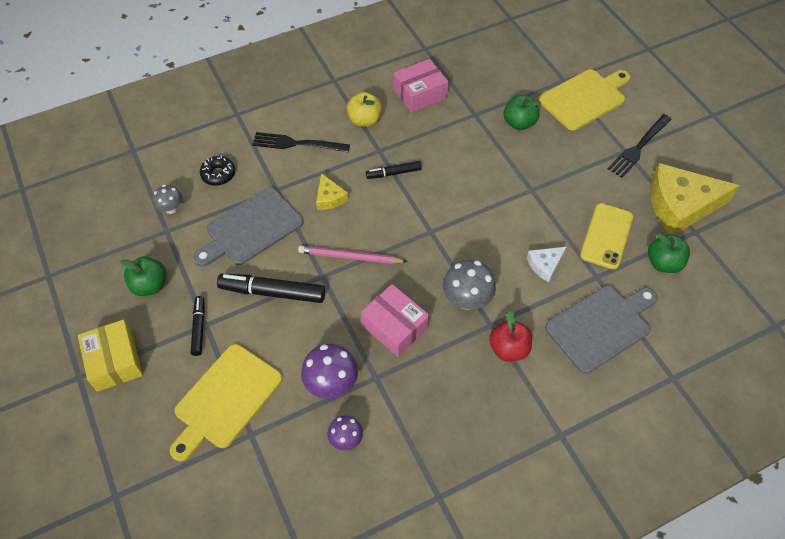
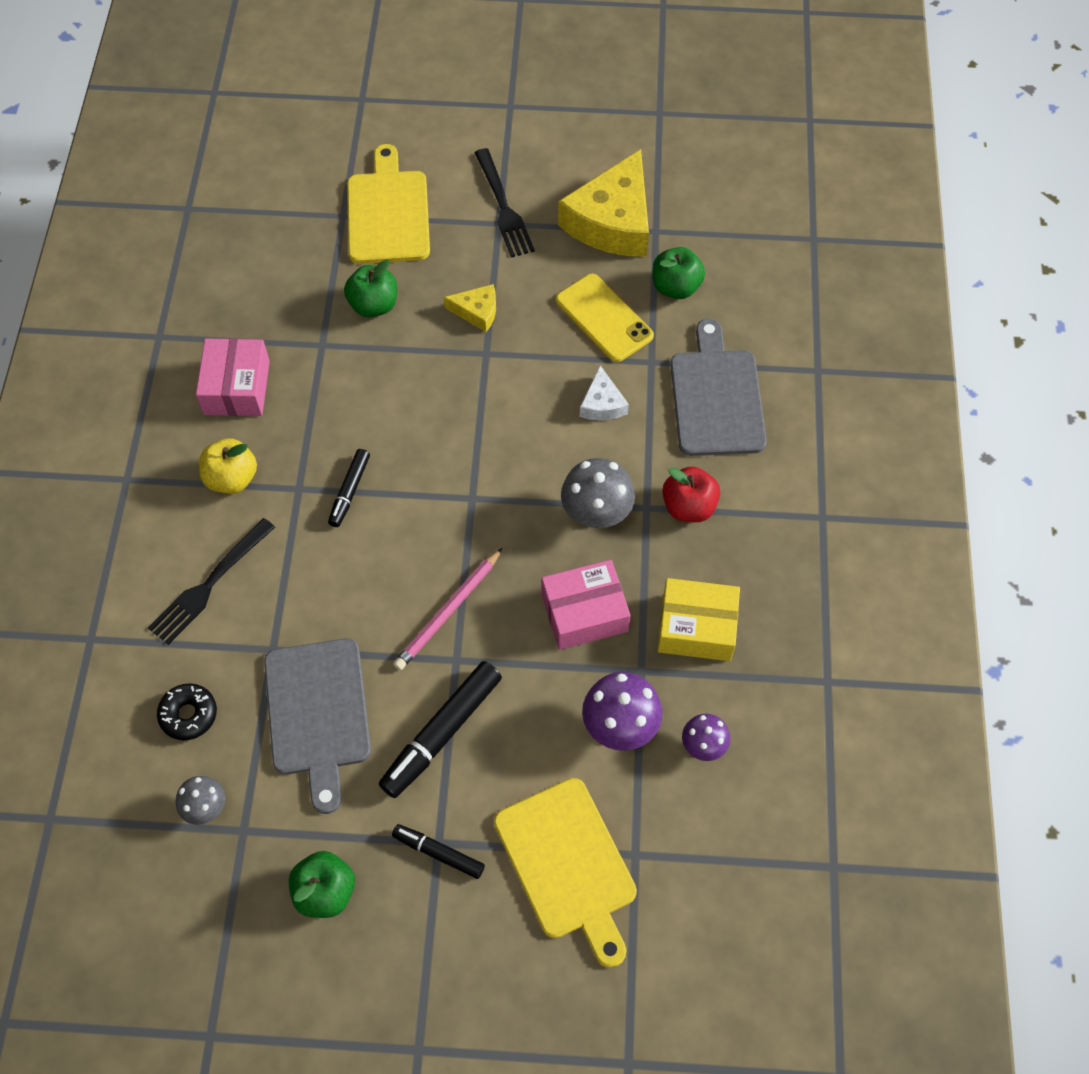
camera: 60 degrees left, 5 degrees up
yellow box [78,319,143,392] -> yellow box moved to [658,578,740,661]
yellow cheese [316,173,348,210] -> yellow cheese moved to [444,284,496,332]

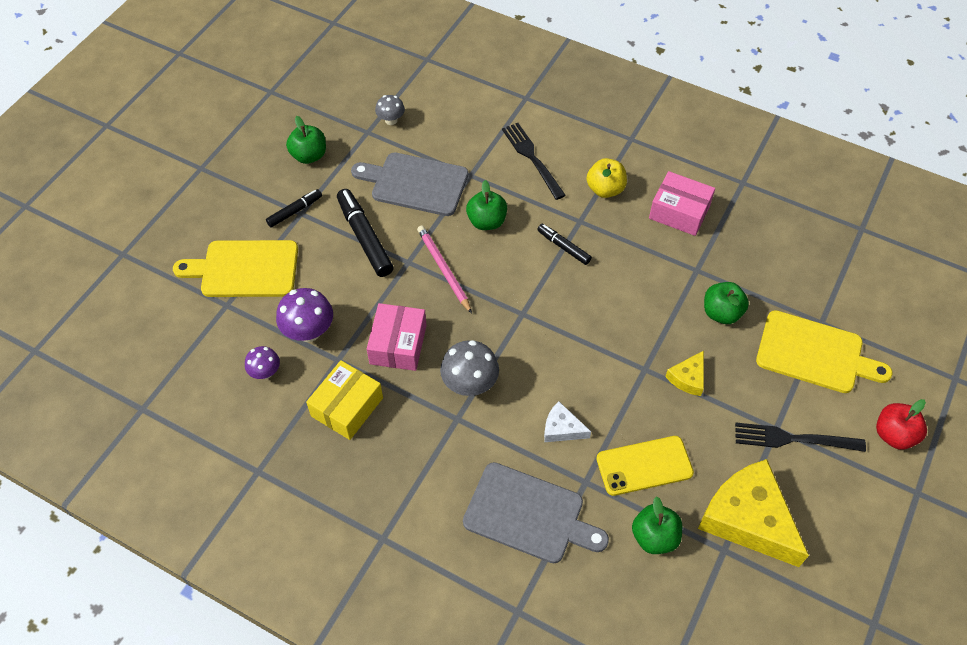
camera: 115 degrees right, 5 degrees down
black donut [157,683,217,740] -> none
red apple [662,466,721,522] -> red apple moved to [876,399,927,450]
none -> green apple [466,180,507,230]

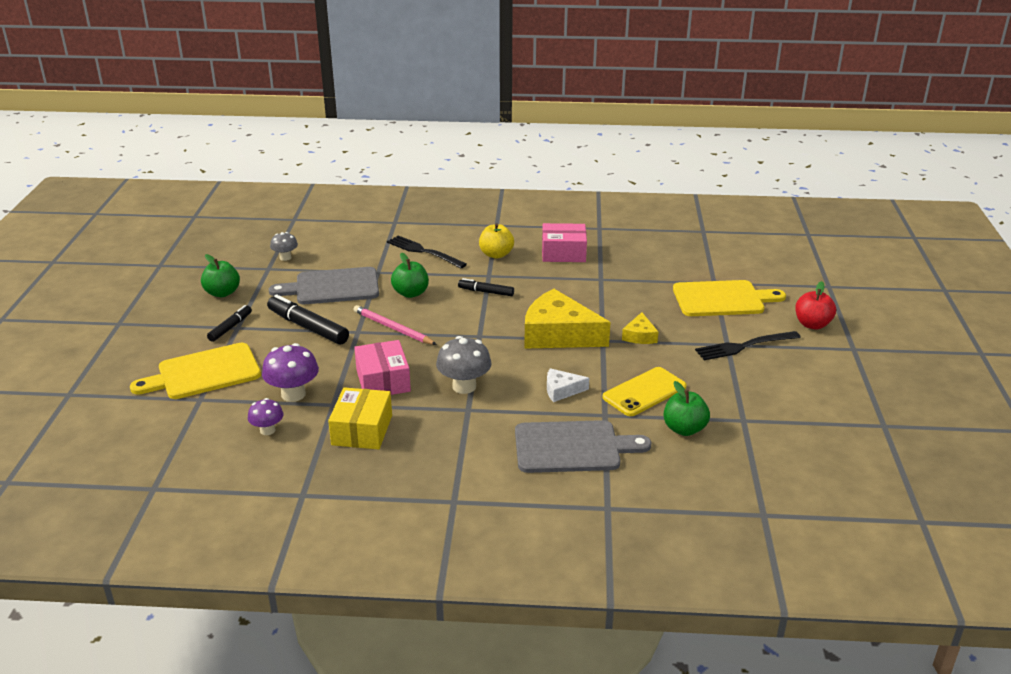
camera: 25 degrees left, 25 degrees down
yellow cheese [698,459,809,567] -> yellow cheese moved to [524,289,611,349]
green apple [704,282,749,324] -> none

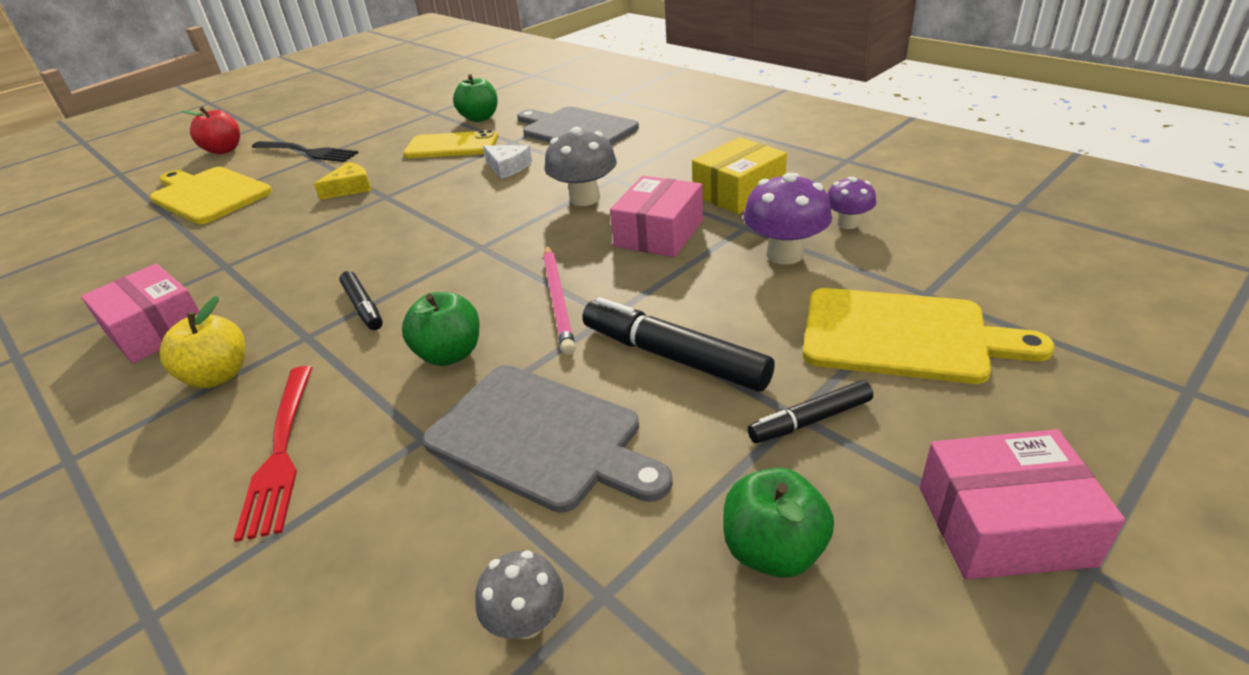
camera: 135 degrees left, 5 degrees up
black marker [267,294,349,345] -> black marker turned 135 degrees clockwise [583,297,775,392]
black fork [387,235,467,268] -> red fork [234,366,313,542]
yellow cheese [524,289,611,349] -> none
none -> pink box [920,429,1125,580]

